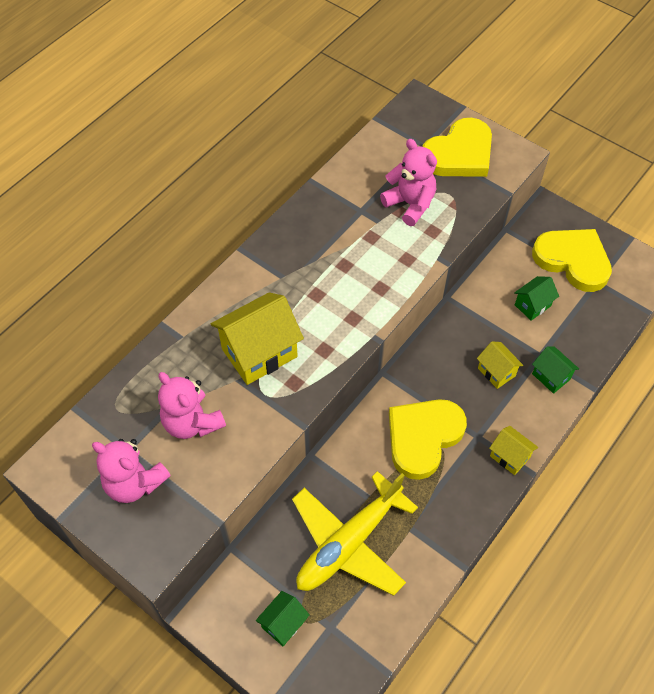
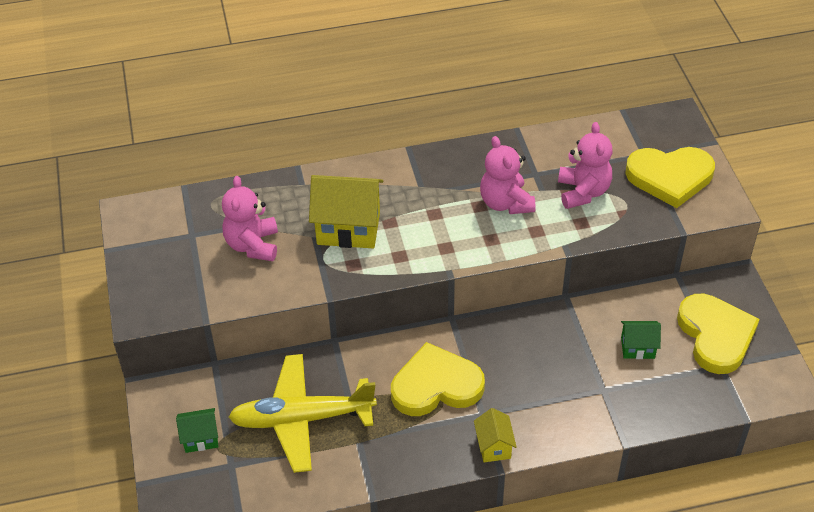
camera: 40 degrees right, 10 degrees down
pink teddy bear [92,439,171,503] -> pink teddy bear moved to [480,136,536,214]
yellow house [477,341,523,389] -> none
green house [532,346,579,394] -> none

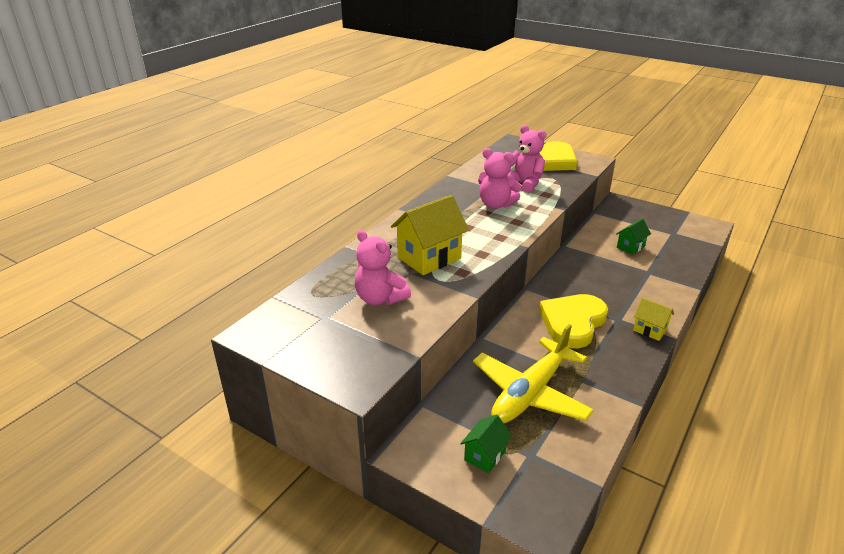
camera: 45 degrees left, 15 degrees down
yellow heart [677,294,760,374] -> none

